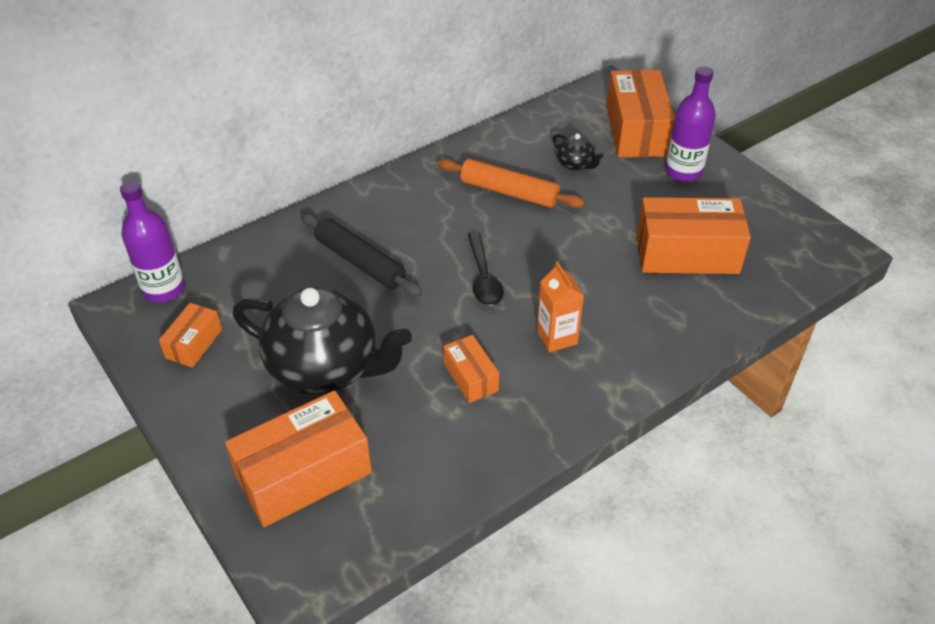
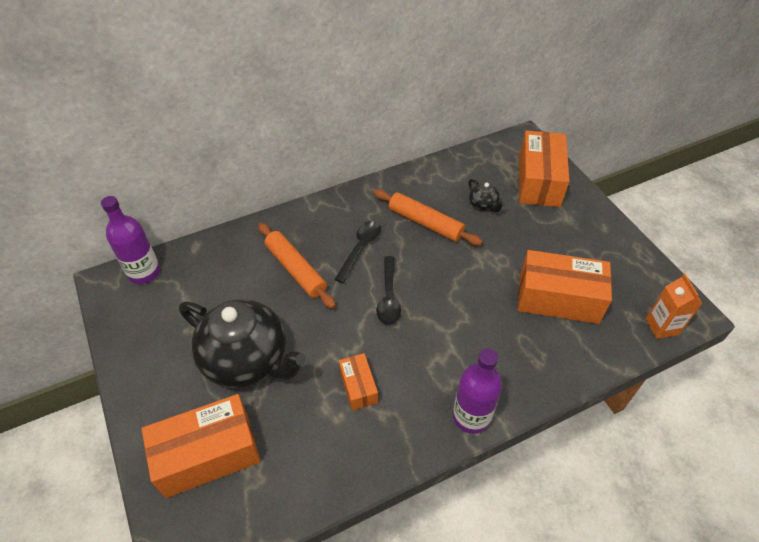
camera: 10 degrees right, 5 degrees up
orange box [159,303,222,368] -> none
black rolling pin [301,213,422,297] -> orange rolling pin [258,223,336,309]
orange carton [537,262,584,352] -> orange carton moved to [646,274,703,339]
purple bottle [665,66,716,182] -> purple bottle moved to [453,349,502,434]
none -> black spoon [334,221,381,283]

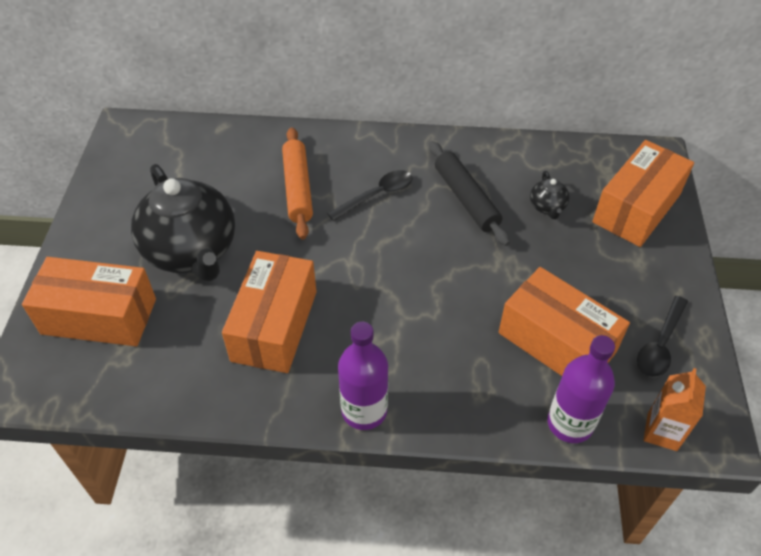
camera: 30 degrees right, 0 degrees up
purple bottle [101,196,160,284] -> purple bottle moved to [547,335,615,443]
orange box [339,353,378,411] -> orange box [222,251,317,373], size x1.93
orange rolling pin [374,189,483,246] -> black rolling pin [429,141,510,246]
black spoon [376,256,401,325] -> black spoon moved to [637,296,688,377]

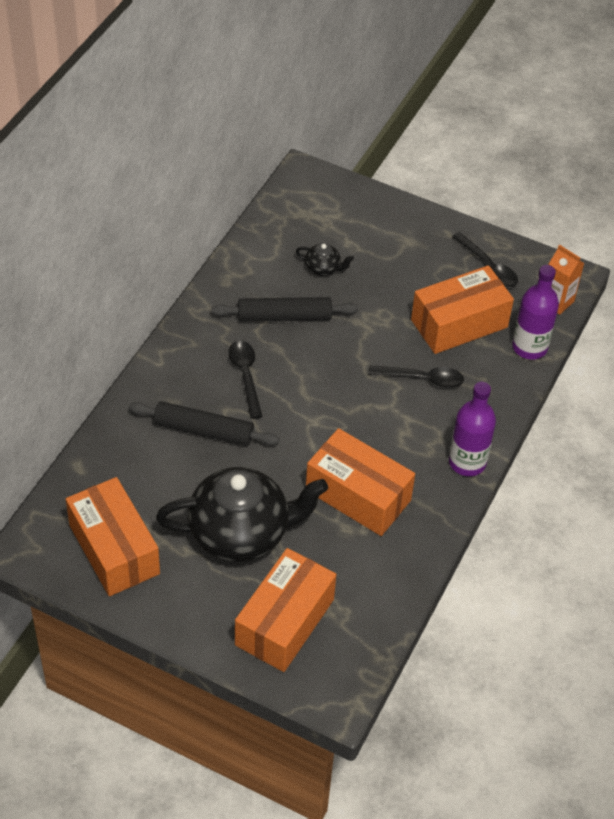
camera: 70 degrees left, 0 degrees up
orange rolling pin [282,127,313,240] -> black rolling pin [129,401,279,446]
orange box [592,140,694,247] -> orange box moved to [66,477,160,596]
none -> black spoon [368,365,464,388]

